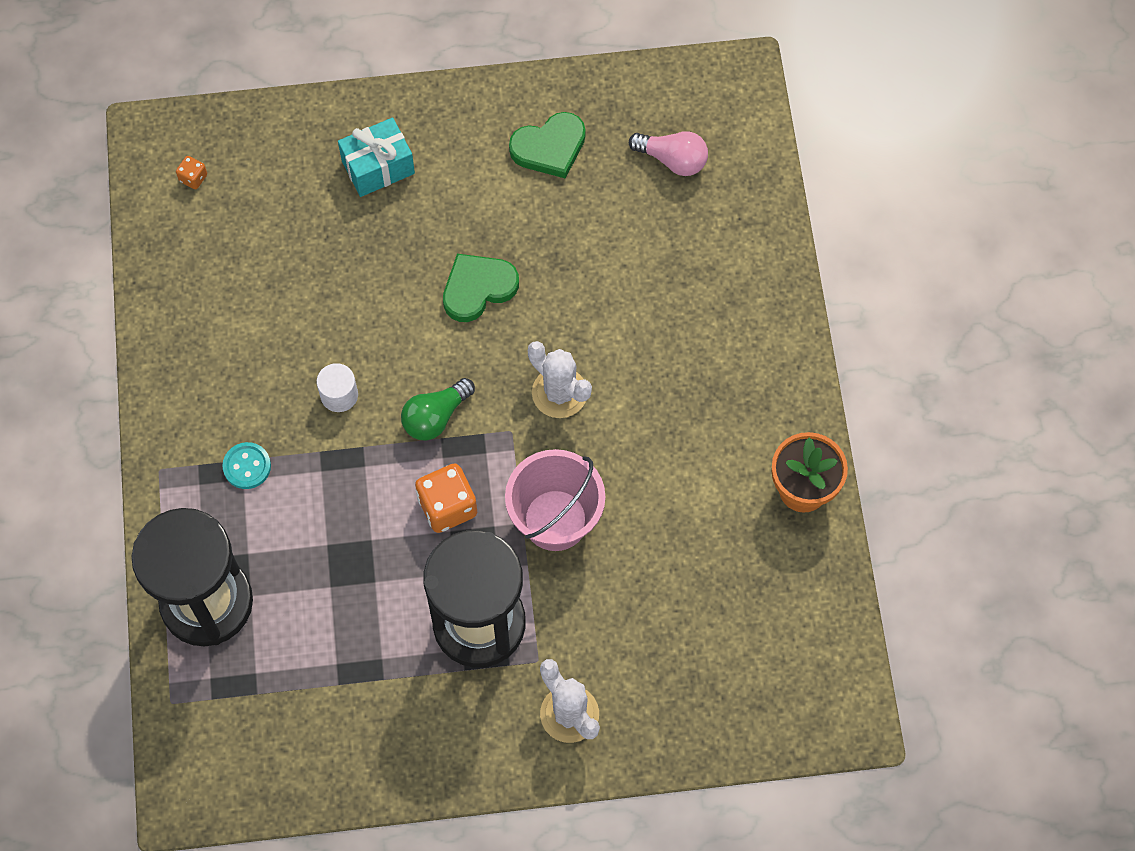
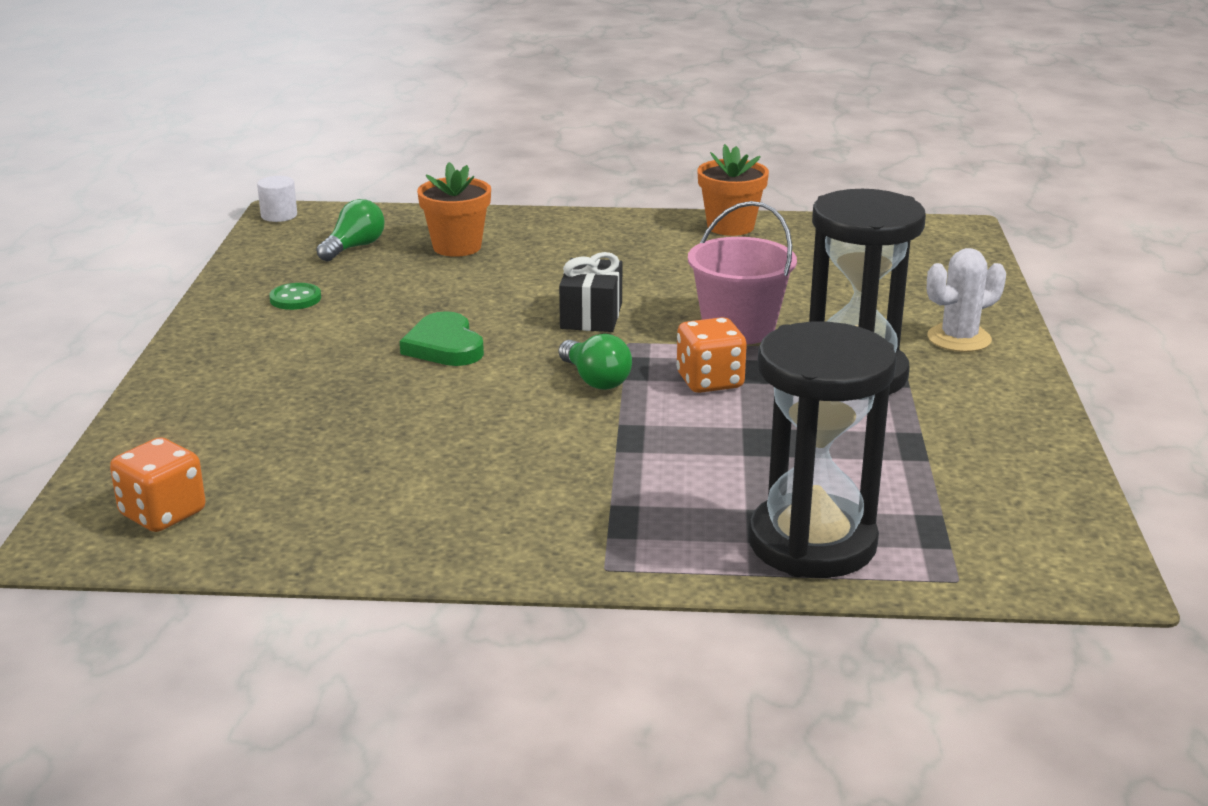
camera: 80 degrees left, 40 degrees down
orange dice [176,156,207,189] -> orange dice [110,437,206,532], size x2.02
turquoise button [222,442,271,489] -> none
white cylinder [317,363,358,412] -> white cylinder moved to [257,176,297,222]
turquoise gift [338,117,415,197] -> none
green heart [509,112,586,178] -> green button [269,283,321,310]
white cactus [528,341,592,418] -> black gift [559,252,622,332]
pink light bulb [629,131,708,176] -> green light bulb [316,199,385,261]
none -> orange flower pot [417,162,491,257]

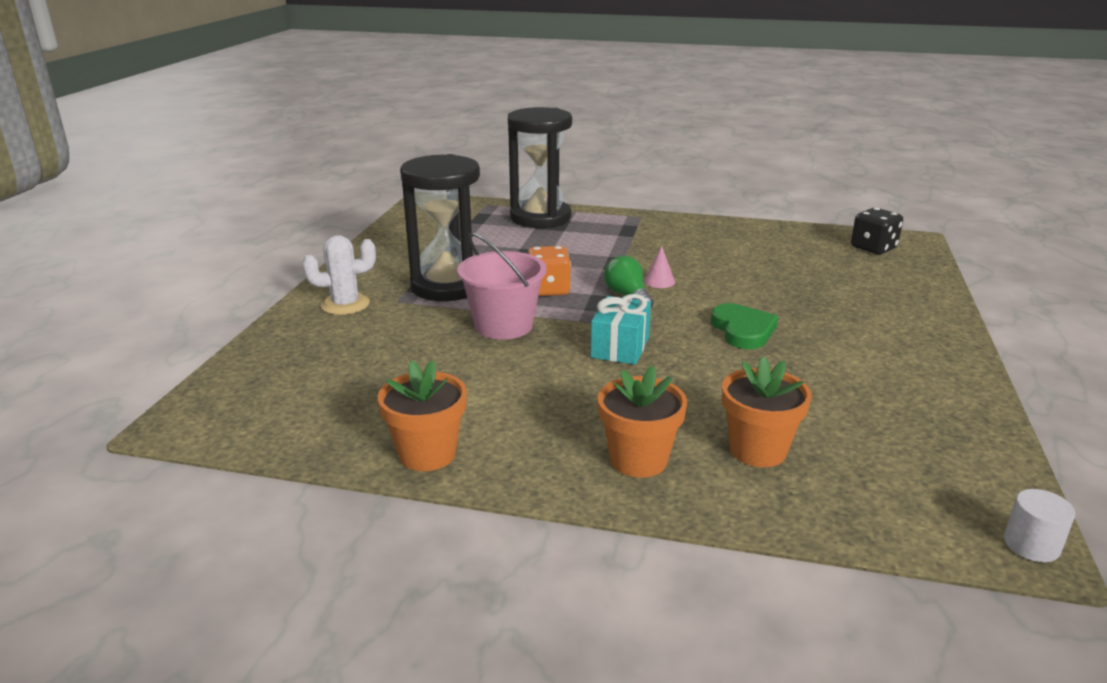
camera: 170 degrees left, 0 degrees up
orange dice [110,437,206,532] -> black dice [851,208,903,254]
green button [269,283,321,310] -> none
green light bulb [316,199,385,261] -> none
black gift [559,252,622,332] -> turquoise gift [590,294,651,365]
none -> orange flower pot [598,365,687,478]
none -> pink cone [644,246,675,288]

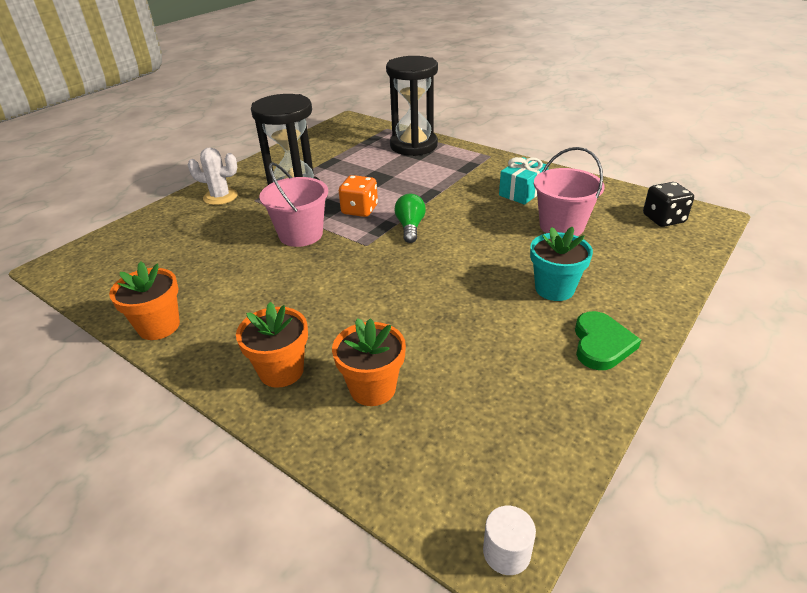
camera: 25 degrees right, 10 degrees up
turquoise gift [590,294,651,365] -> turquoise gift moved to [499,157,549,205]
pink cone [644,246,675,288] -> none
green heart [711,303,778,349] -> green heart moved to [575,311,641,370]
none -> turquoise flower pot [530,227,593,301]
none -> pink bucket [534,147,605,236]

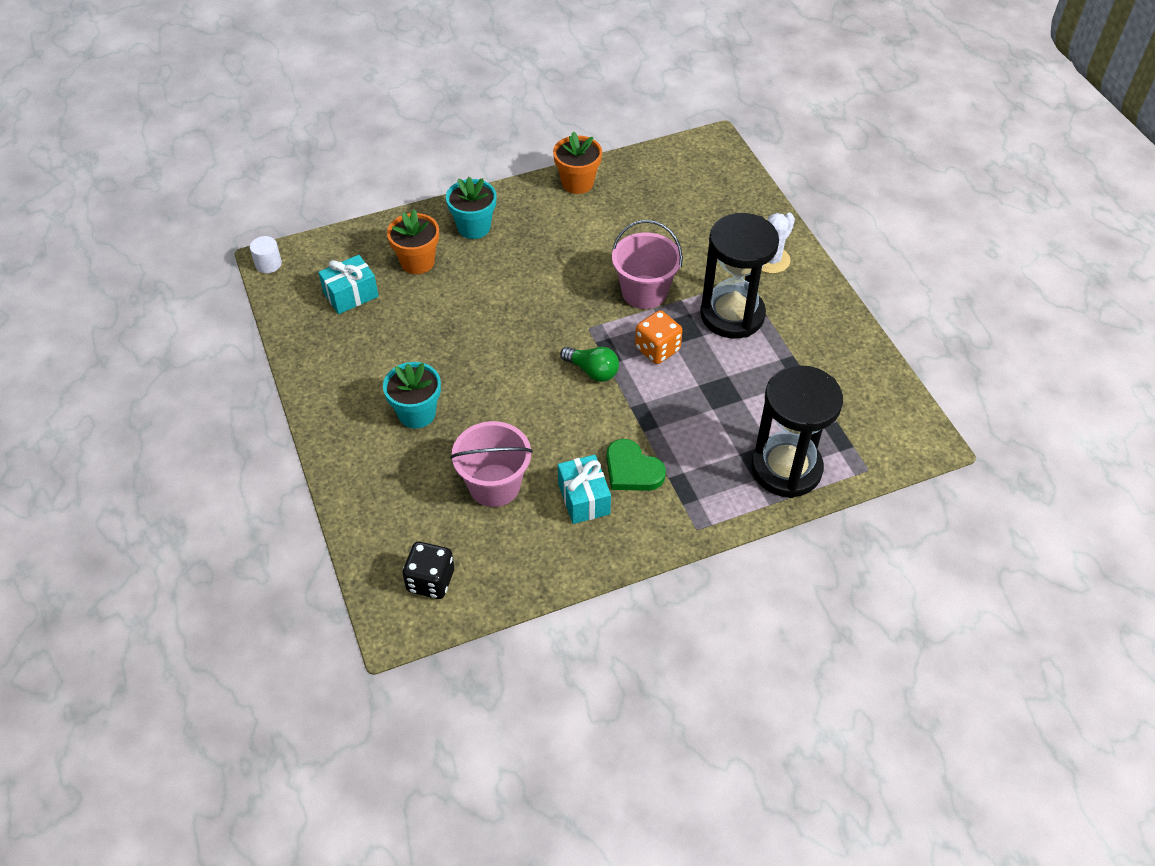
camera: 120 degrees right, 15 degrees up
orange flower pot [236,302,308,388] -> turquoise flower pot [446,177,497,239]
green heart [575,311,641,370] -> green heart moved to [606,439,666,491]
none -> turquoise gift [318,255,379,314]

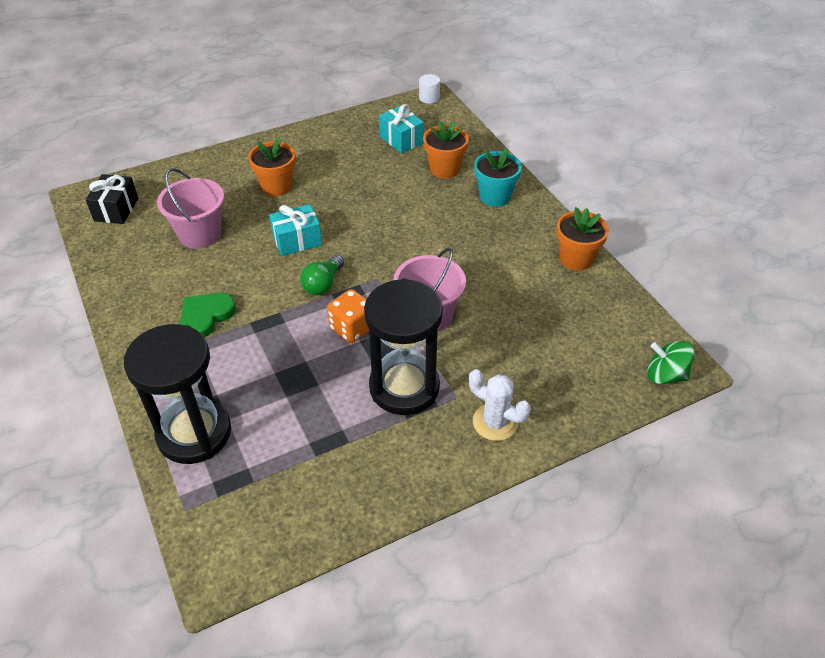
camera: 85 degrees right, 5 degrees down
turquoise flower pot [383,362,441,429] -> orange flower pot [248,138,296,196]
black dice [402,542,454,599] -> black gift [85,174,138,224]
turquoise gift [558,455,611,524] -> turquoise gift moved to [269,204,322,256]
none -> green spinning top [647,340,695,384]

